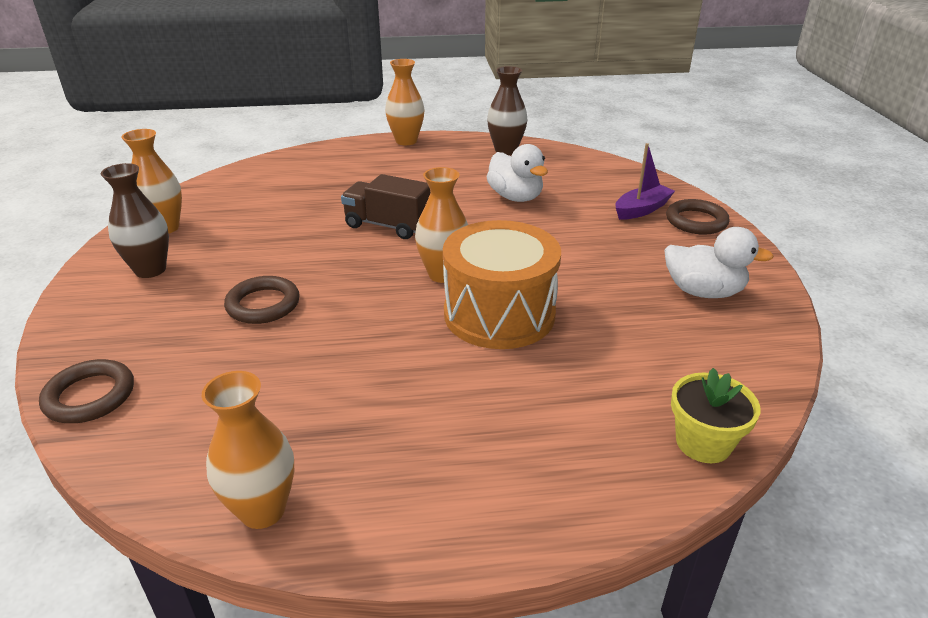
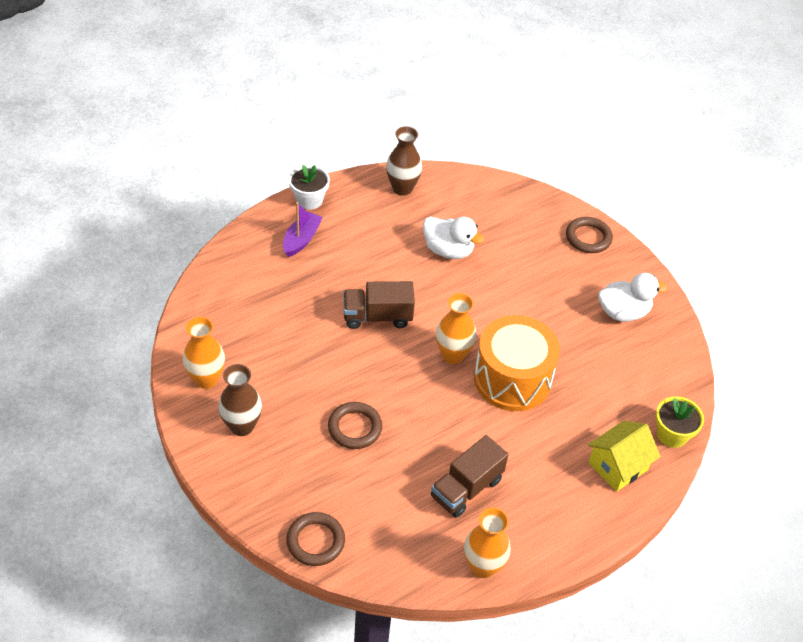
camera: 30 degrees left, 15 degrees up
orange vase [385,59,425,145] -> white flower pot [289,165,330,210]
purple boat [615,143,675,220] -> purple boat moved to [283,202,323,257]
none -> brown truck [431,435,508,518]
none -> yellow house [588,421,661,492]

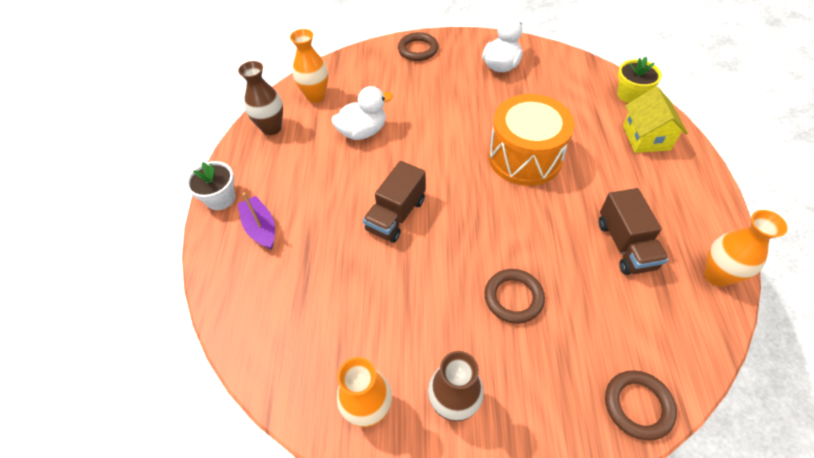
camera: 50 degrees left, 5 degrees up
orange vase [436,293,477,364] -> orange vase moved to [290,29,328,103]

